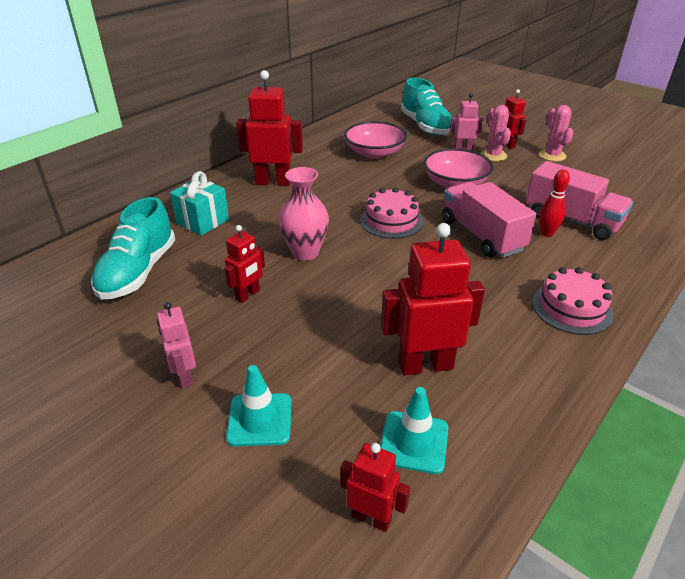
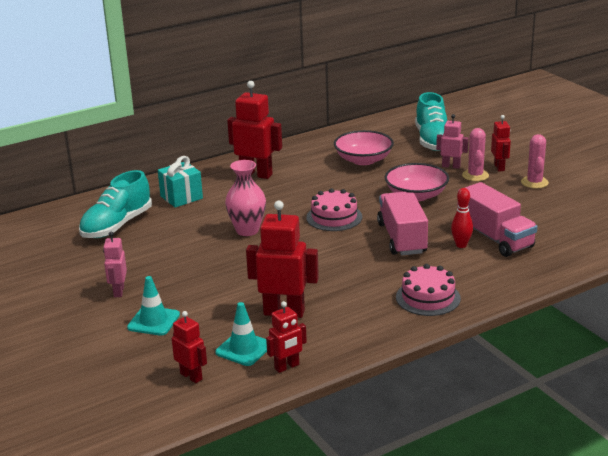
camera: 20 degrees right, 10 degrees down
red robot [224,225,265,303] -> red robot moved to [266,301,307,373]

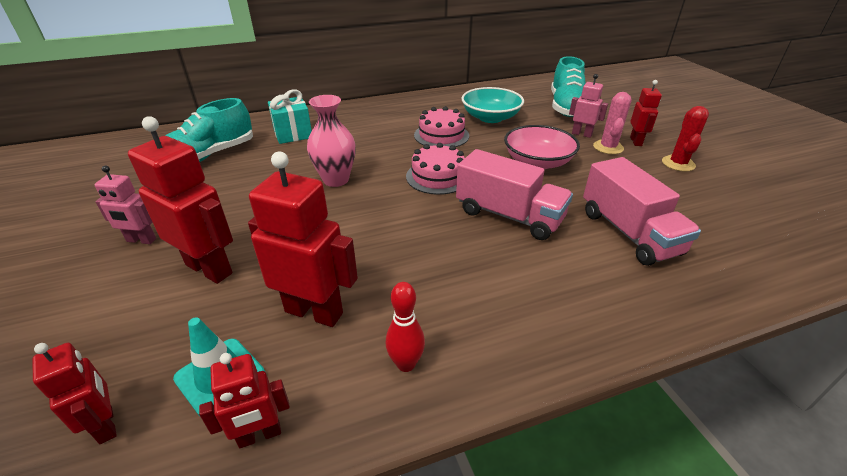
camera: 10 degrees right, 10 degrees up
pink robot [103,232,127,297] -> pink robot turned 90 degrees counterclockwise [95,166,156,244]
turquoise traffic cone [127,276,180,336] -> none
red robot [227,81,282,179] -> red robot moved to [128,116,233,284]
pink bowl [334,130,394,165] -> turquoise bowl [461,87,524,123]
pink truck [377,192,428,256] -> pink truck turned 120 degrees clockwise [456,149,573,240]
pink cake [396,264,461,316] -> pink cake moved to [414,106,469,147]
red bowling pin [451,188,473,248] -> red bowling pin moved to [386,282,425,372]
pink cactus [521,134,549,189] -> red cactus [662,106,709,172]

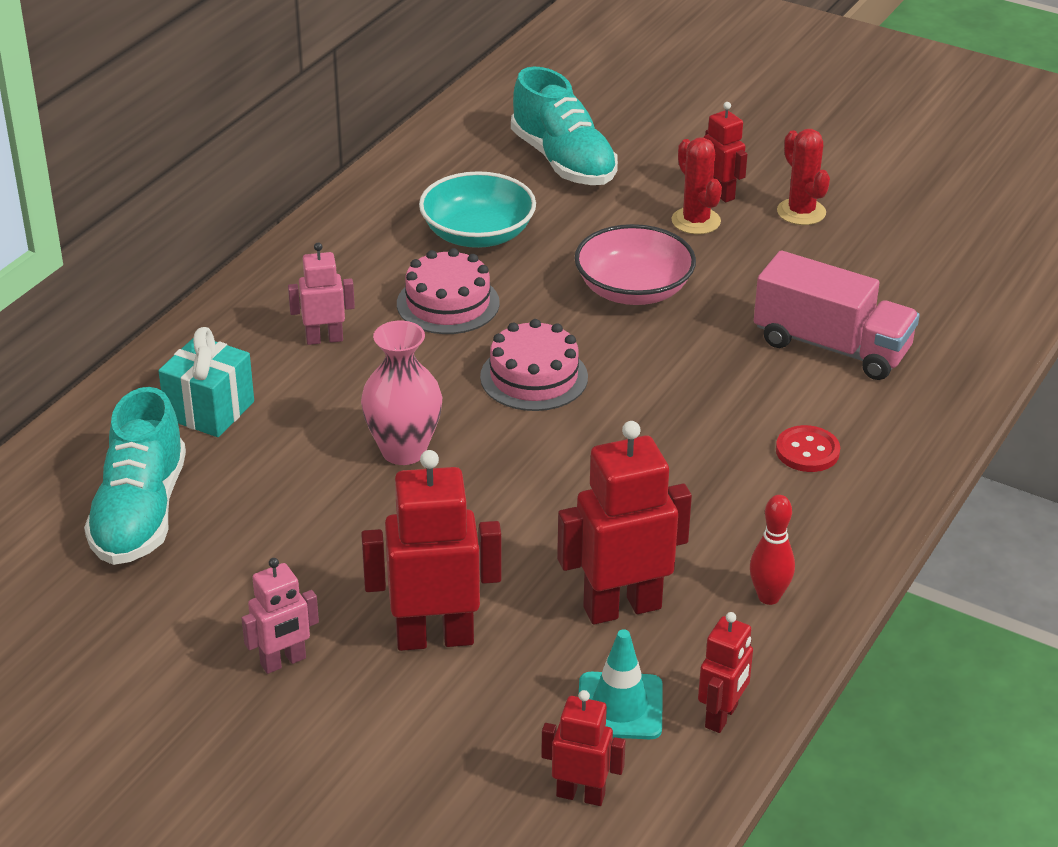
camera: 40 degrees left, 0 degrees up
pink truck [456,149,573,240] -> none
pink robot [569,74,608,138] -> pink robot moved to [288,243,355,345]
pink cactus [593,92,632,154] -> red cactus [671,137,722,234]
none -> red button [776,425,840,472]

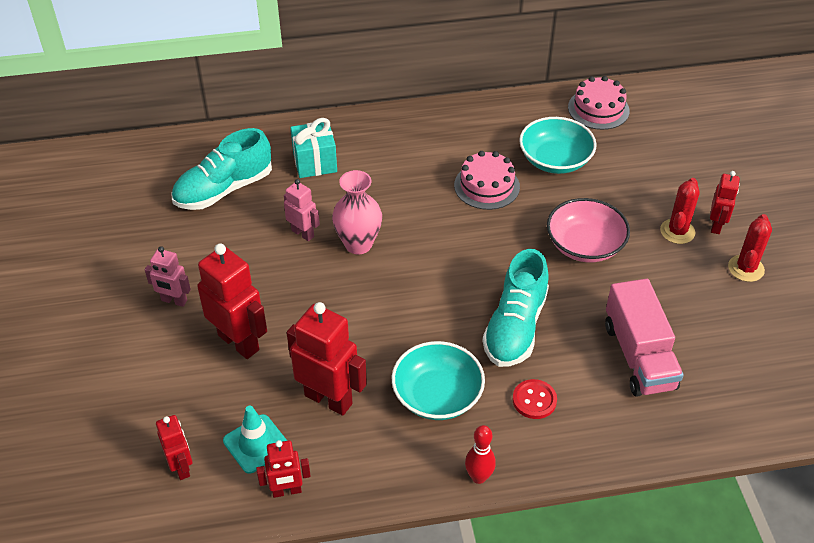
camera: 50 degrees right, 10 degrees up
pink robot [288,243,355,345] -> pink robot moved to [284,179,320,241]
pink cake [480,319,588,411] -> pink cake moved to [568,76,630,130]
turquoise shoe [511,67,618,185] -> turquoise shoe moved to [482,249,549,367]
red bowling pin [750,495,795,605] -> red bowling pin moved to [465,425,496,484]
none -> turquoise bowl [392,341,485,420]

